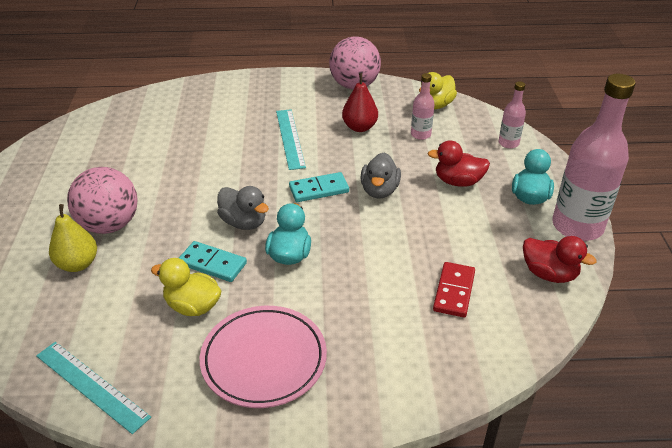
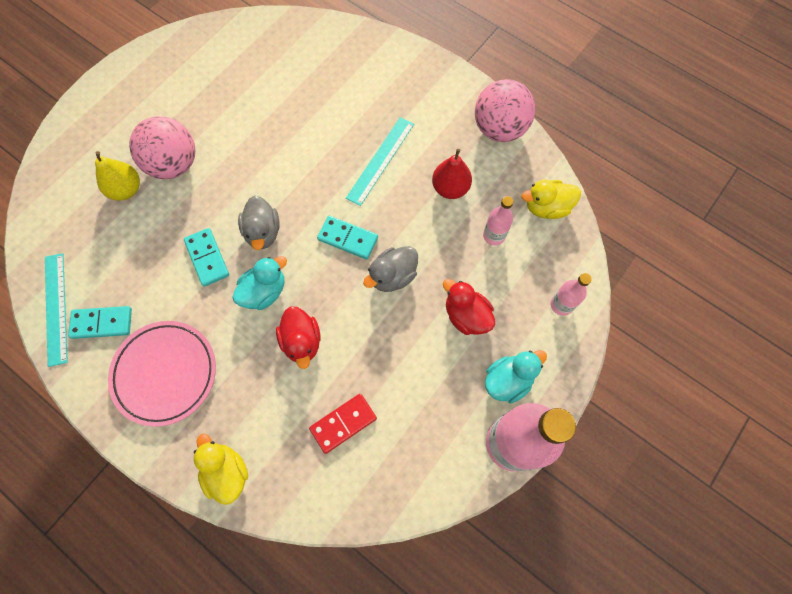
camera: 40 degrees right, 30 degrees up
yellow duck [151,258,221,316] -> yellow duck moved to [194,434,248,505]
red duck [523,236,597,283] -> red duck moved to [276,306,320,369]
none -> turquoise domino [68,306,132,339]

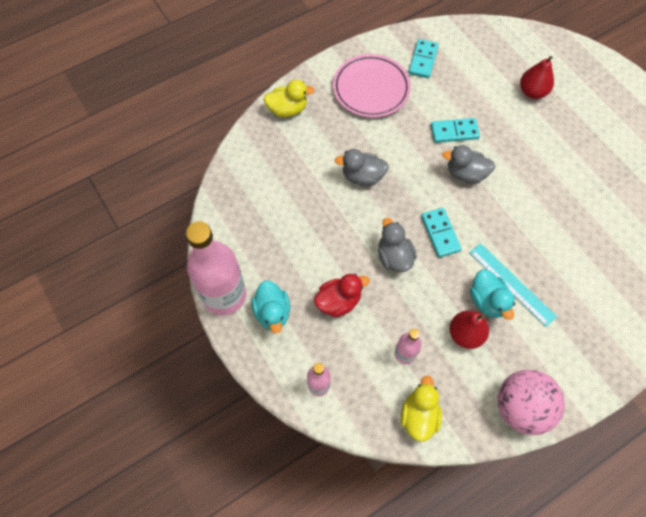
camera: 110 degrees right, 5 degrees down
turquoise ruler [45,253,68,367] -> none
yellow pear [95,151,140,201] -> red pear [520,56,554,99]
pink ball [129,116,195,179] -> none
turquoise duck [232,256,287,310] -> turquoise duck moved to [470,270,515,320]
red duck [276,306,320,369] -> grey duck [335,149,389,186]
red domino [309,394,377,454] -> none
turquoise domino [317,216,378,259] -> turquoise domino turned 60 degrees counterclockwise [421,208,461,257]

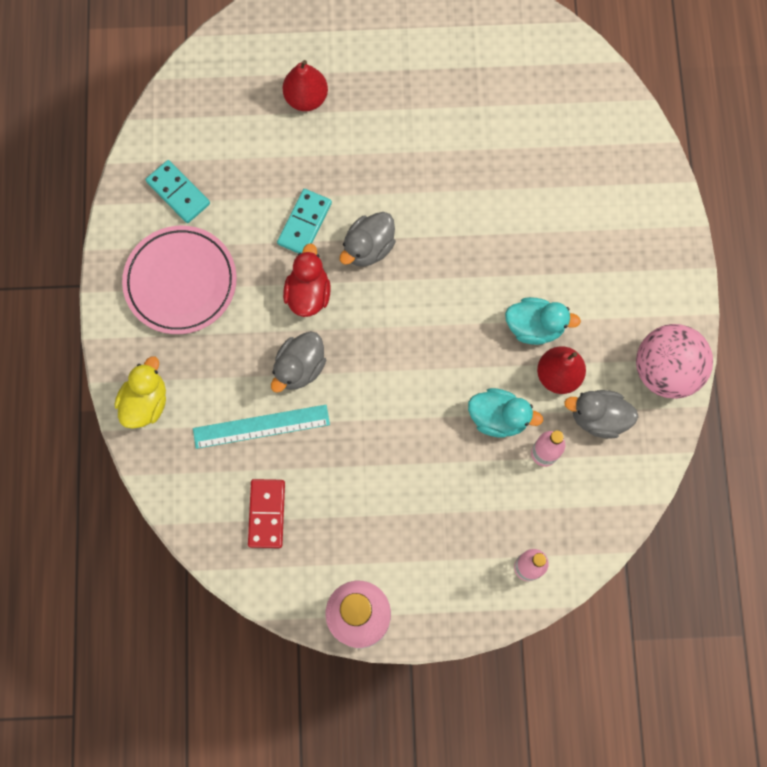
camera: 60 degrees left, 10 degrees up
turquoise duck [252,280,290,334] -> turquoise duck moved to [468,388,543,437]
red duck [314,274,370,317] -> red duck moved to [283,243,331,317]
grey duck [378,218,417,272] -> grey duck moved to [564,390,638,439]
yellow duck [401,376,442,441] -> none
turquoise domino [421,208,461,257] -> none
turquoise ruler [469,243,557,327] -> turquoise ruler moved to [193,405,330,449]
none -> red domino [248,479,285,548]

